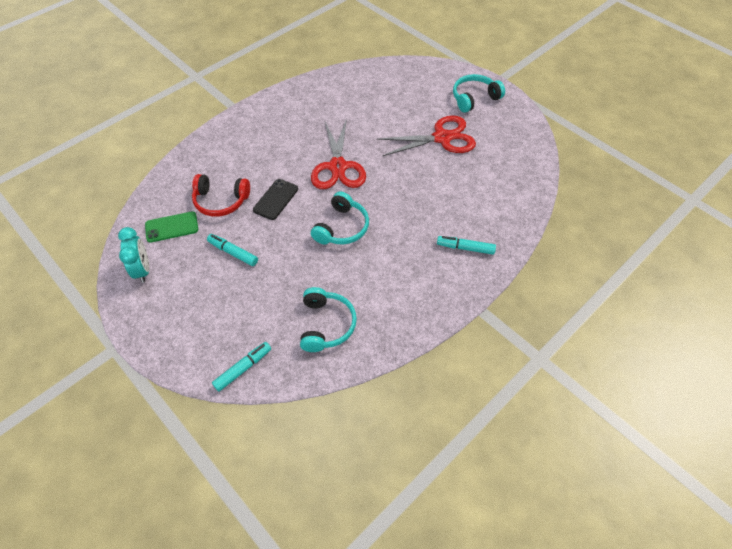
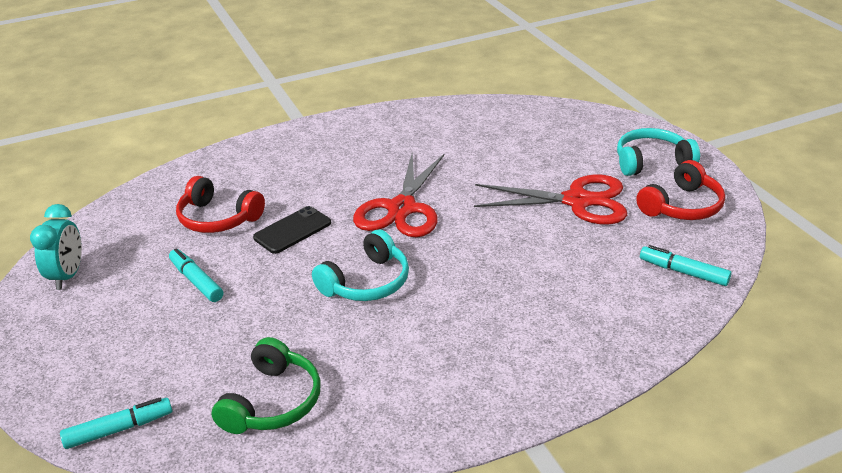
camera: 20 degrees right, 20 degrees down
green phone [145,211,198,243] -> none
turquoise headphones [300,287,357,352] -> green headphones [212,337,321,434]
turquoise marker [437,236,496,255] -> turquoise marker moved to [640,245,731,286]
none -> red headphones [636,160,725,220]

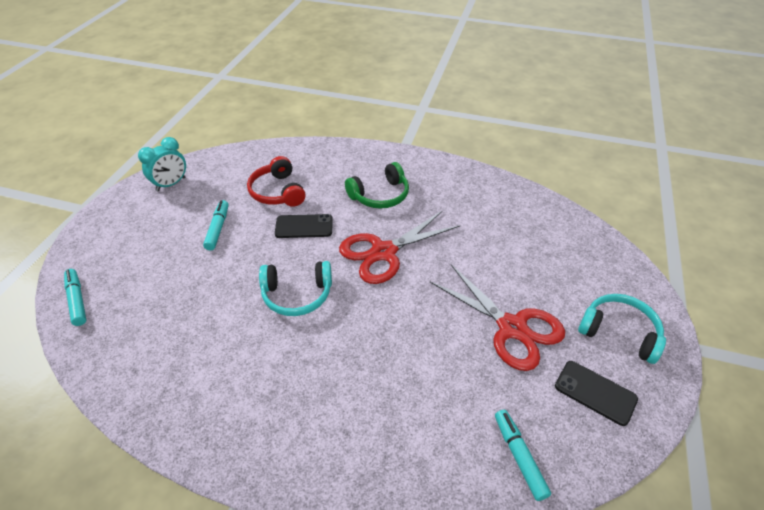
camera: 40 degrees right, 10 degrees up
turquoise marker [60,398,172,449] -> turquoise marker turned 135 degrees counterclockwise [64,269,86,326]
green headphones [212,337,321,434] -> green headphones moved to [345,162,409,209]
red headphones [636,160,725,220] -> black phone [555,361,638,426]

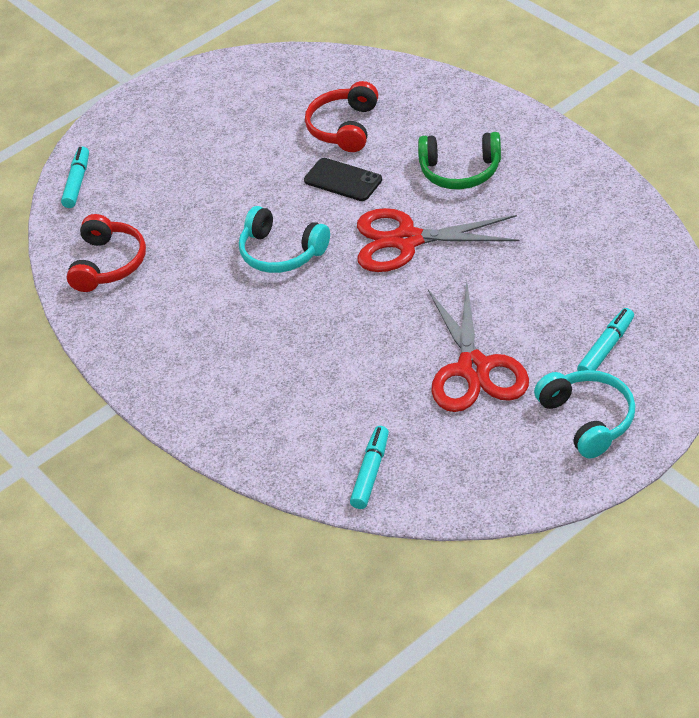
camera: 40 degrees right, 0 degrees up
turquoise clock [138,137,186,191] -> none
turquoise marker [203,200,229,250] -> turquoise marker moved to [577,308,634,371]
black phone [555,361,638,426] -> none
none -> red headphones [67,214,146,292]

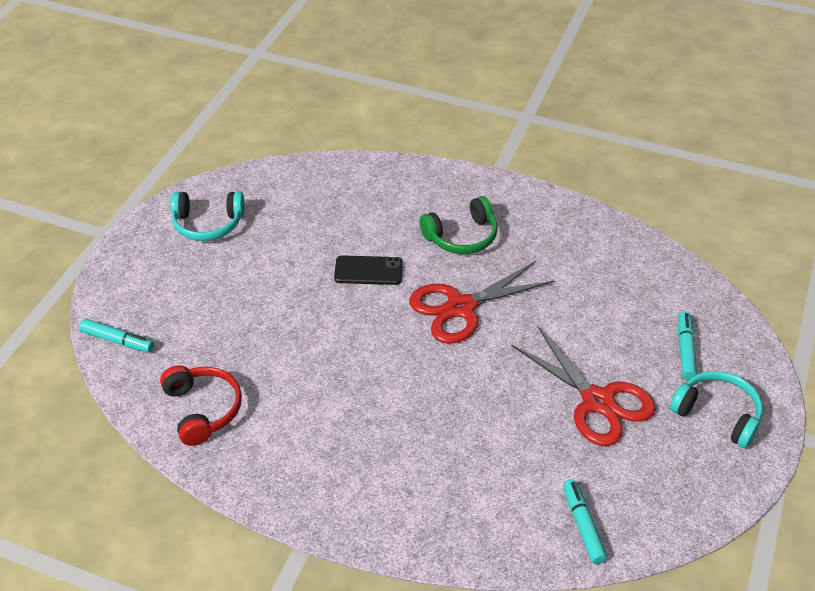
camera: 35 degrees left, 0 degrees up
turquoise marker [61,147,89,208] -> turquoise marker turned 135 degrees clockwise [79,319,154,353]
turquoise headphones [239,206,330,273] -> turquoise headphones moved to [170,192,245,241]
red headphones [305,81,378,152] -> none

